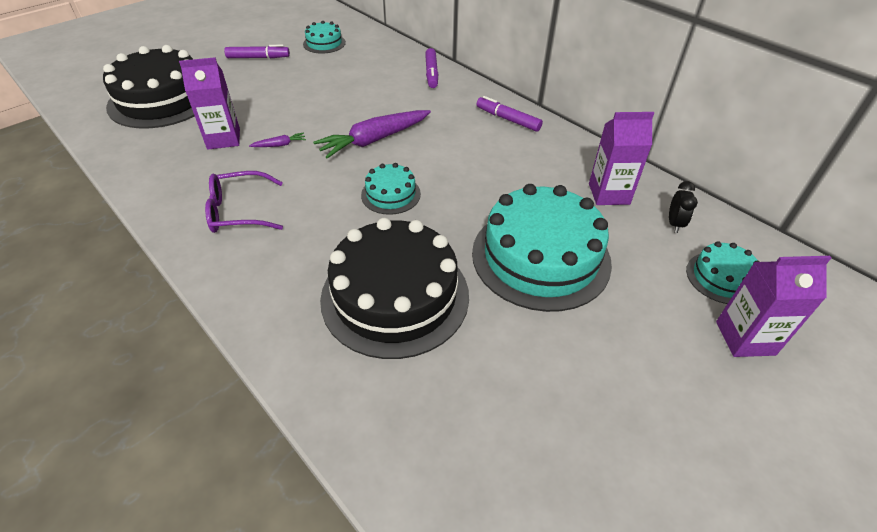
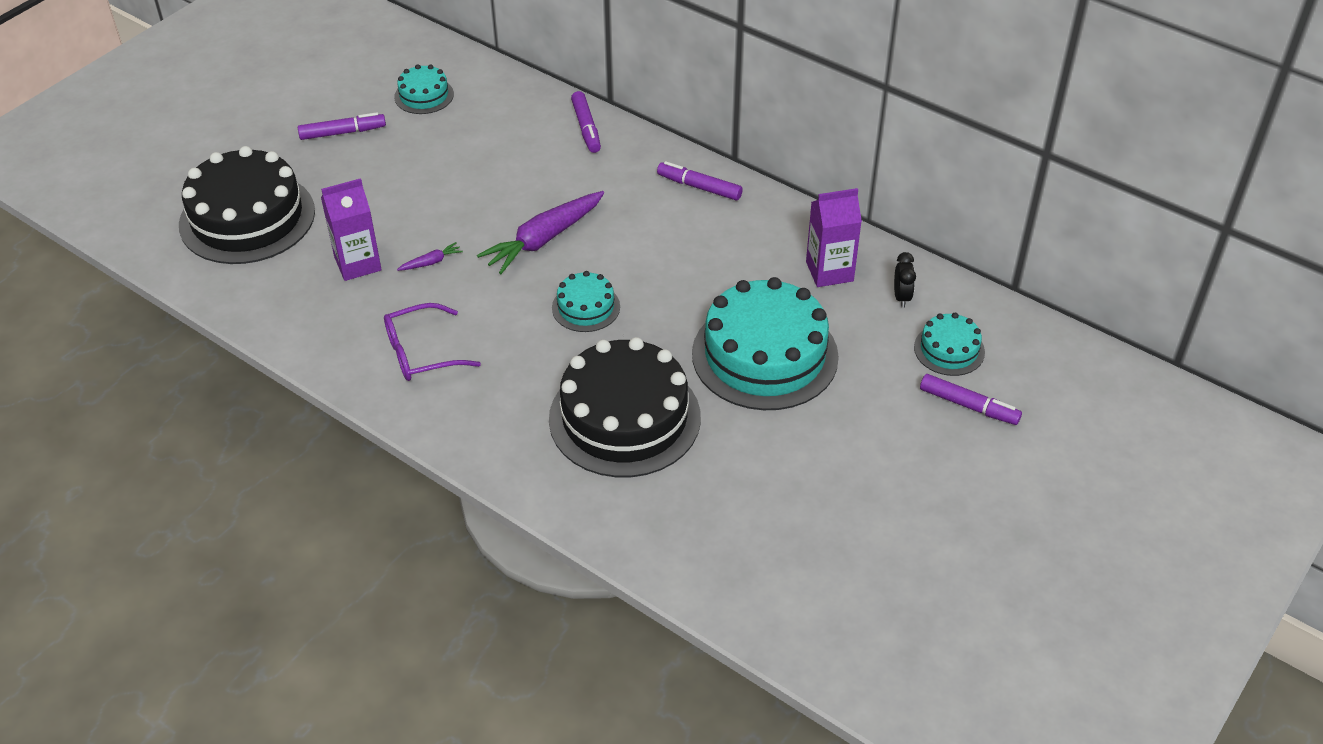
camera: 10 degrees left, 0 degrees up
purple carton [716,256,831,357] -> purple marker [920,374,1022,425]

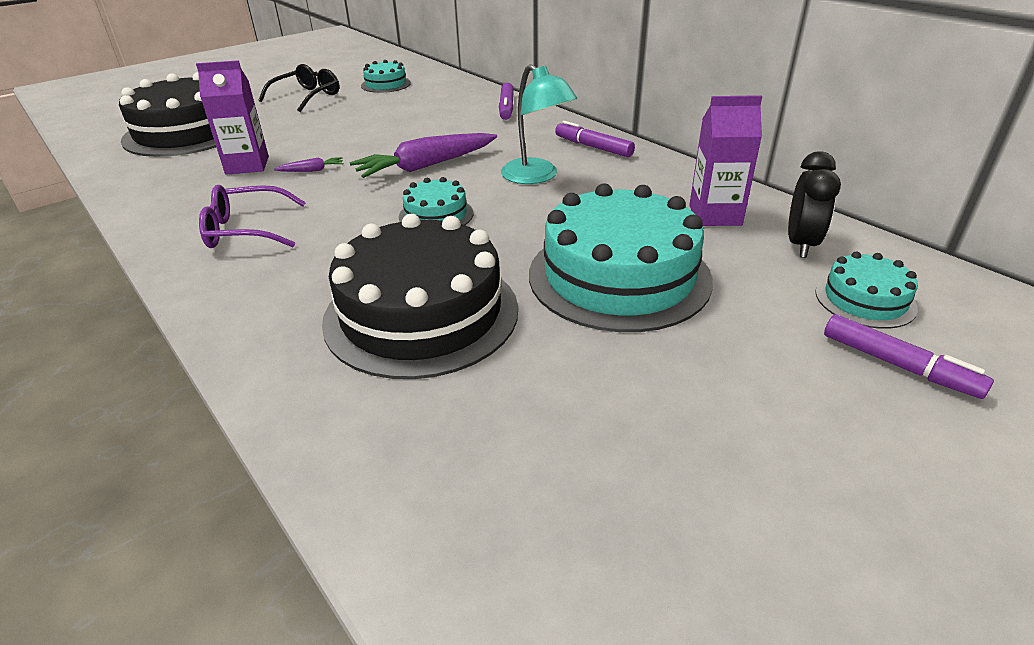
camera: 15 degrees right, 10 degrees down
purple marker [298,112,386,140] -> black glasses [259,64,339,112]
black clock [894,252,916,308] -> black clock [788,151,841,258], size x1.52
none -> turquoise lamp [501,64,577,184]

